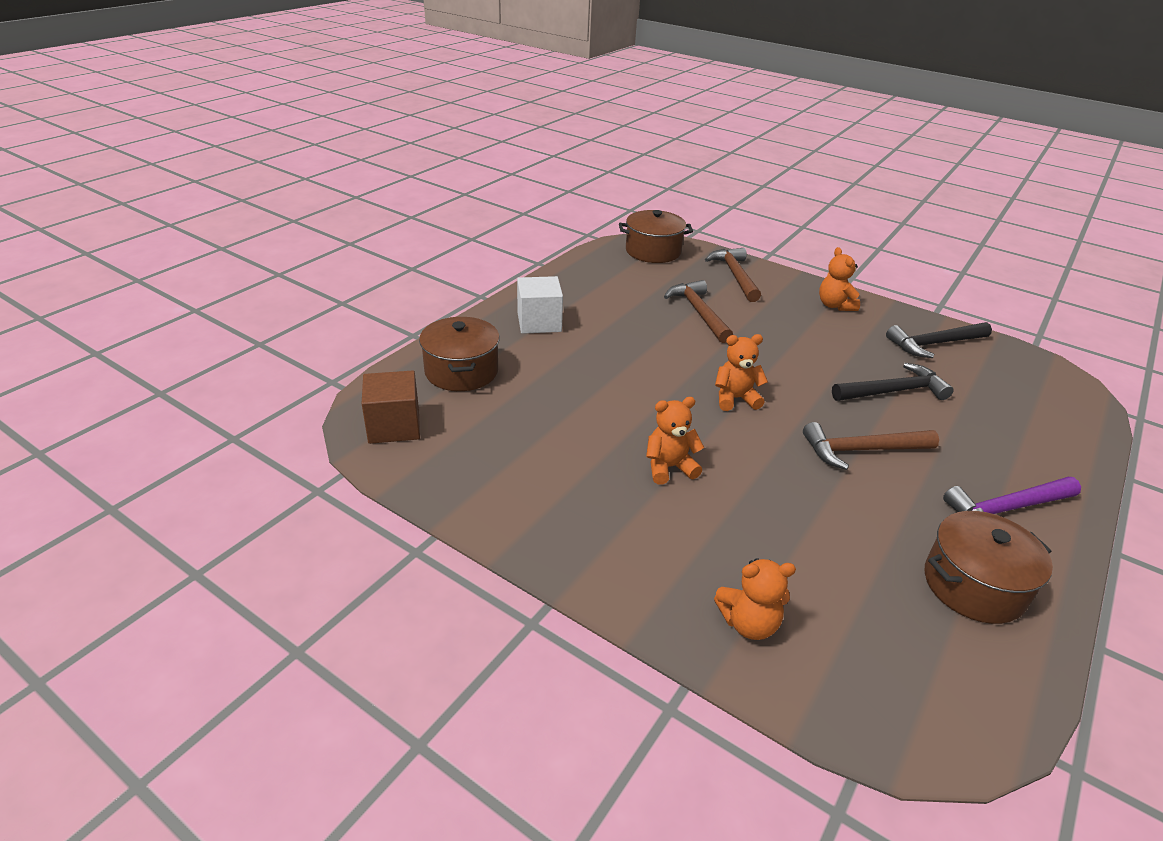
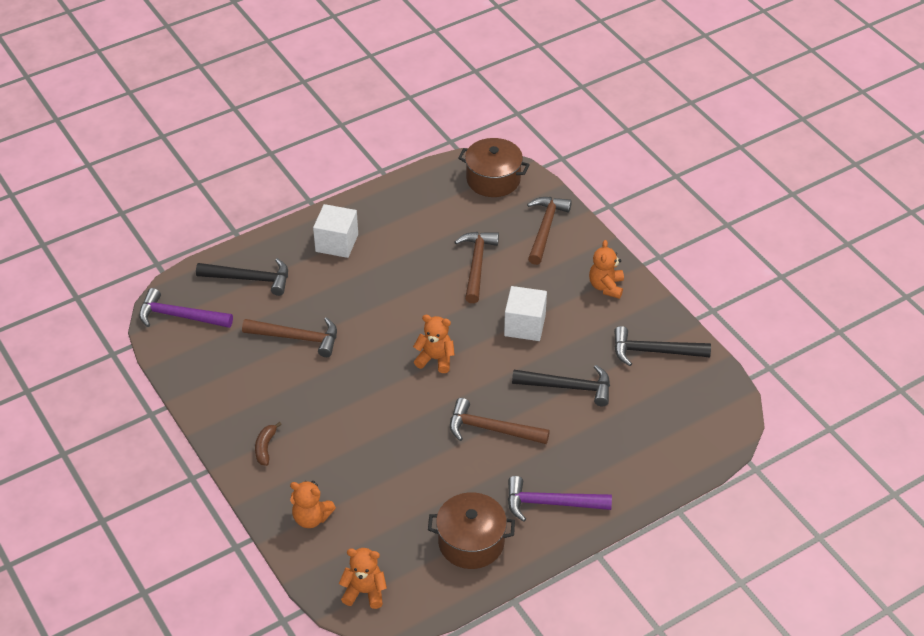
camera: 25 degrees right, 10 degrees up
brown cube [362,370,420,444] -> purple hammer [139,288,233,328]
brown pot [419,317,499,391] -> black hammer [196,258,288,296]
orange teddy bear [646,397,704,485] -> orange teddy bear moved to [339,548,387,609]
none -> brown hammer [242,317,337,357]
none -> brown banana [255,422,282,466]
none -> white cube [504,286,547,341]

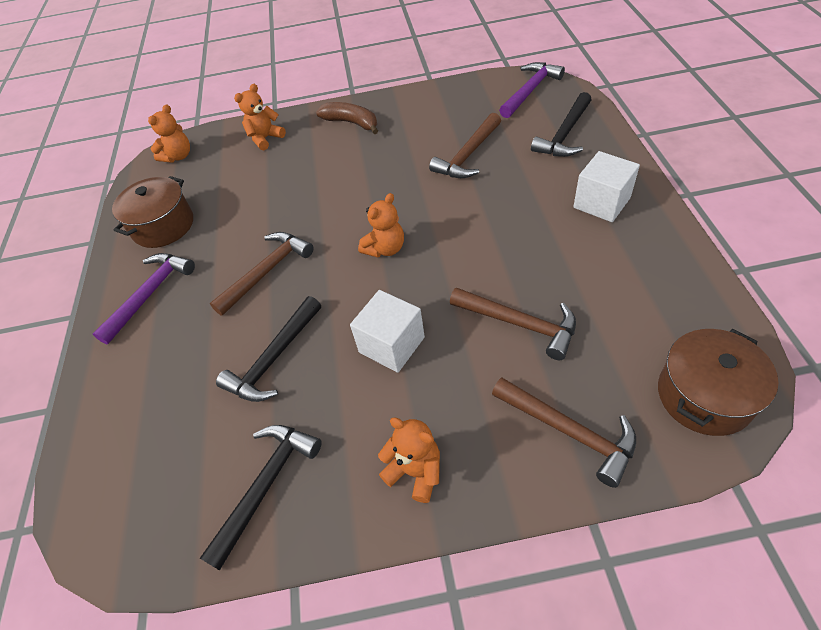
camera: 120 degrees right, 5 degrees up
brown banana [255,422,282,466] -> brown banana [316,102,378,134], size x1.56

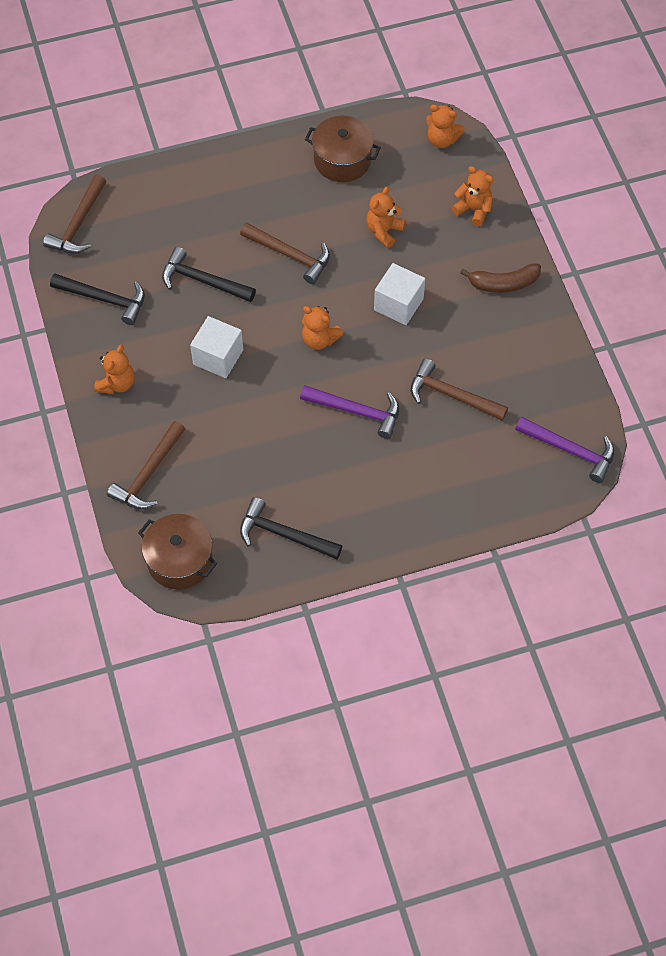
camera: 75 degrees right, 10 degrees up
purple hammer [93,253,195,344] -> purple hammer moved to [300,385,399,439]
brown banana [316,102,378,134] -> brown banana turned 60 degrees clockwise [460,263,541,293]
brown hammer [450,287,576,360] -> brown hammer moved to [43,175,106,253]
black hammer [531,92,592,157] -> black hammer moved to [240,497,342,559]
white cube [573,151,640,222] -> white cube moved to [374,263,425,325]
none -> orange teddy bear [366,187,405,248]

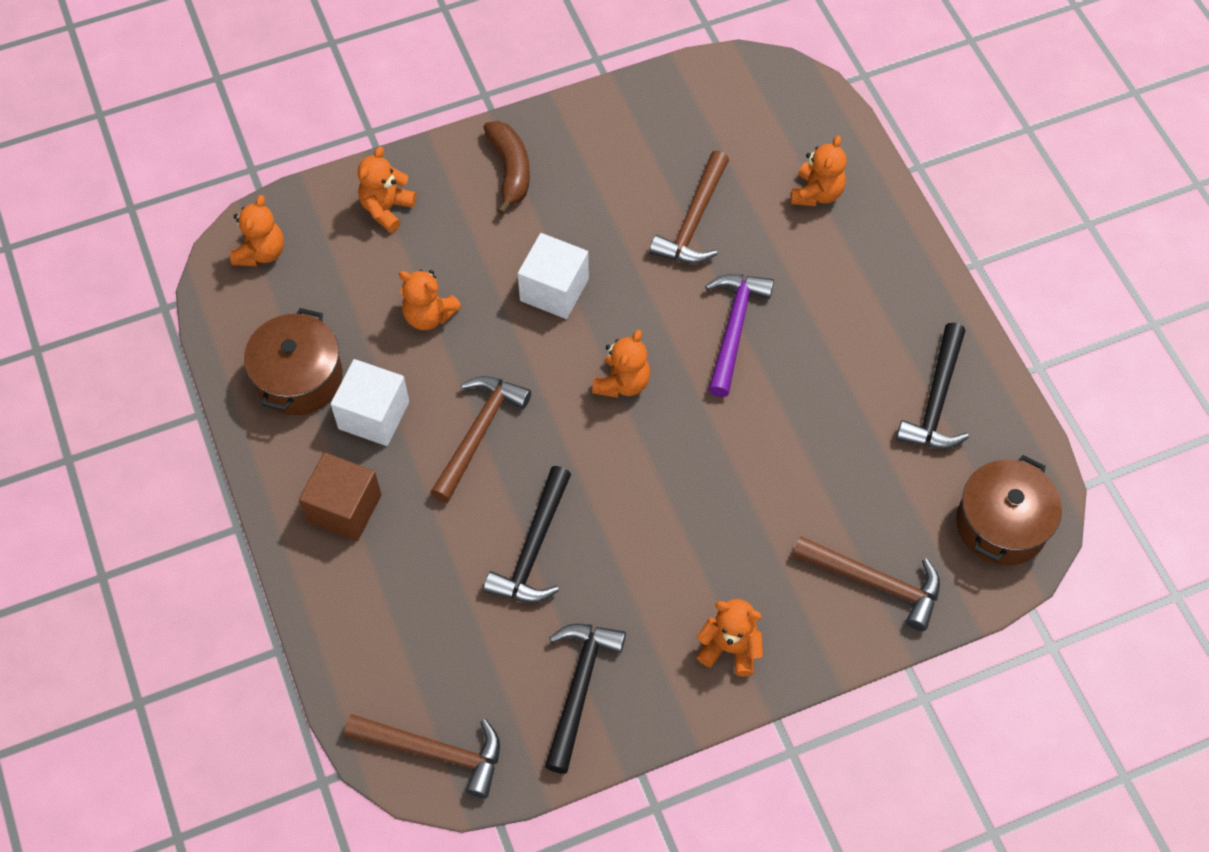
camera: 95 degrees left, 0 degrees up
white cube [190,316,243,378] -> white cube moved to [331,359,409,446]
purple hammer [515,416,614,483] -> none
none -> brown cube [299,452,382,541]
none -> orange teddy bear [791,135,847,206]

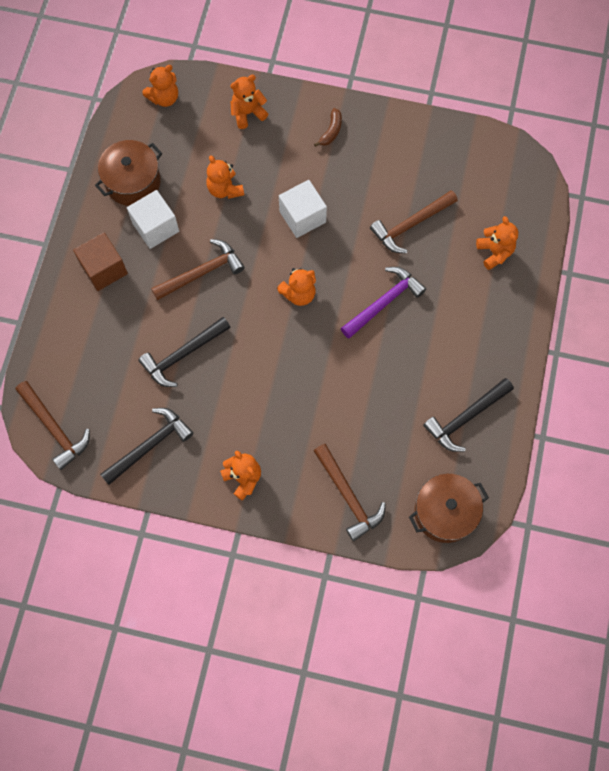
camera: 35 degrees right, 10 degrees up
brown banana [483,121,530,215] -> brown banana [314,108,342,147], size x0.64
orange teddy bear [791,135,847,206] -> orange teddy bear turned 75 degrees counterclockwise [476,216,518,270]

